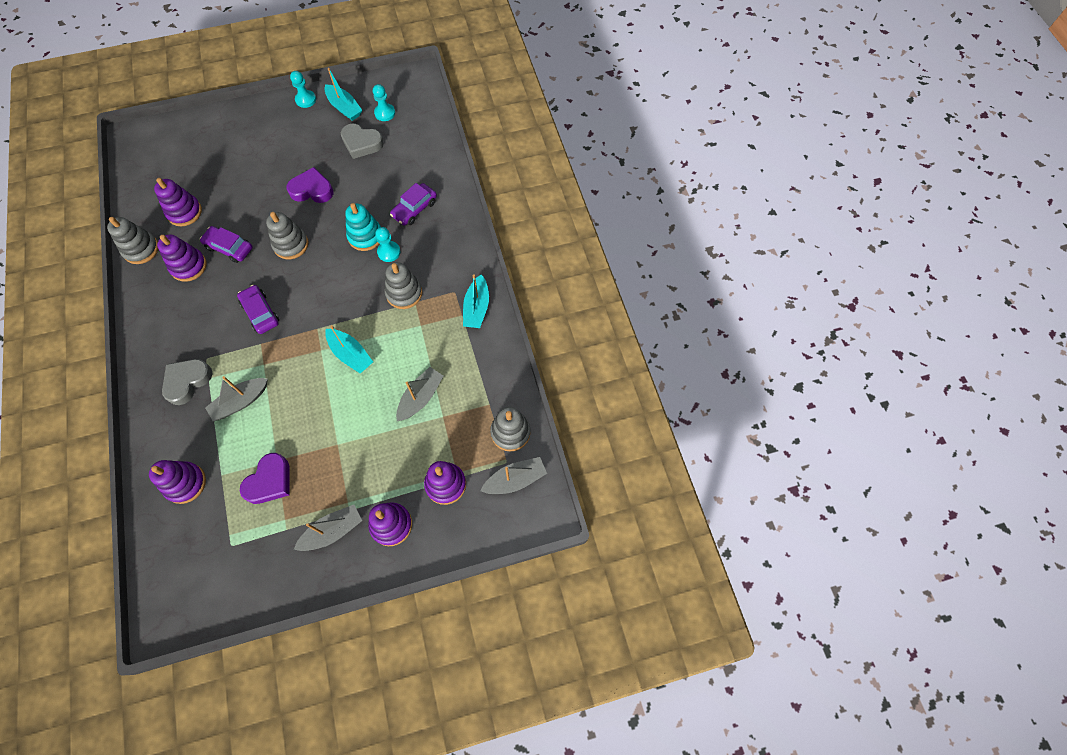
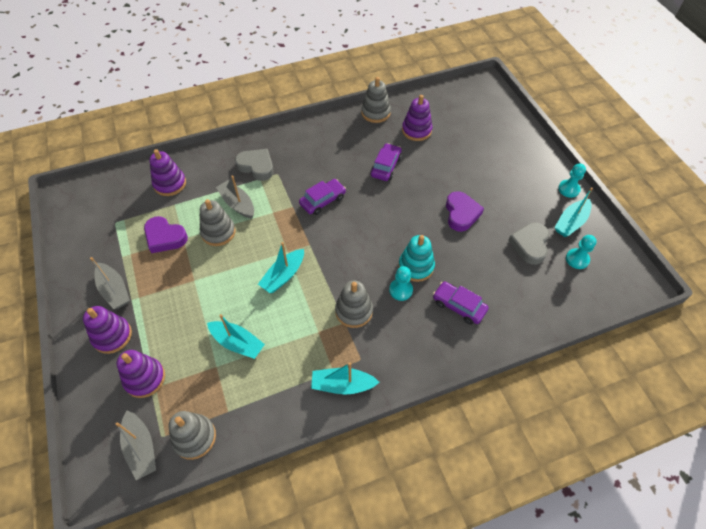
camera: 85 degrees right, 10 degrees down
purple stacking toy [157,234,207,282] -> none
grey stacking toy [266,212,309,259] -> grey stacking toy moved to [200,199,236,246]
grey boat [396,367,443,421] -> turquoise boat [207,314,265,359]

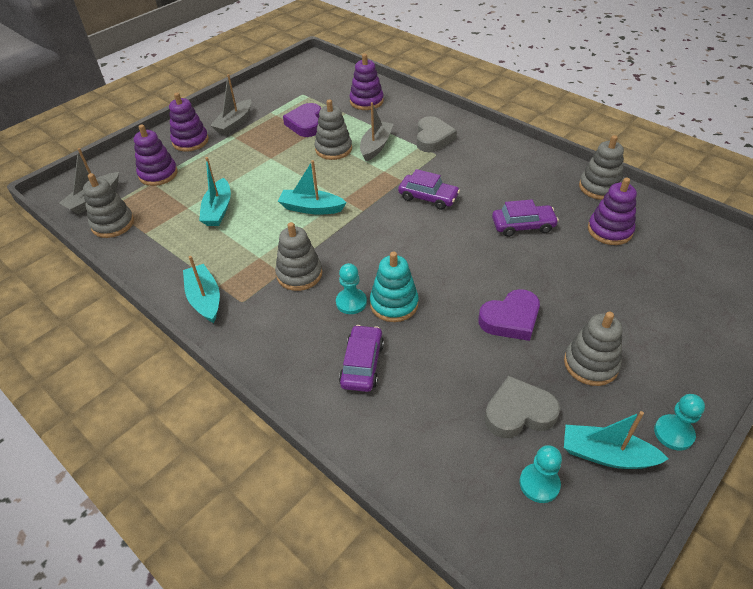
camera: 65 degrees right, 10 degrees down
none -> grey stacking toy [564,312,622,386]

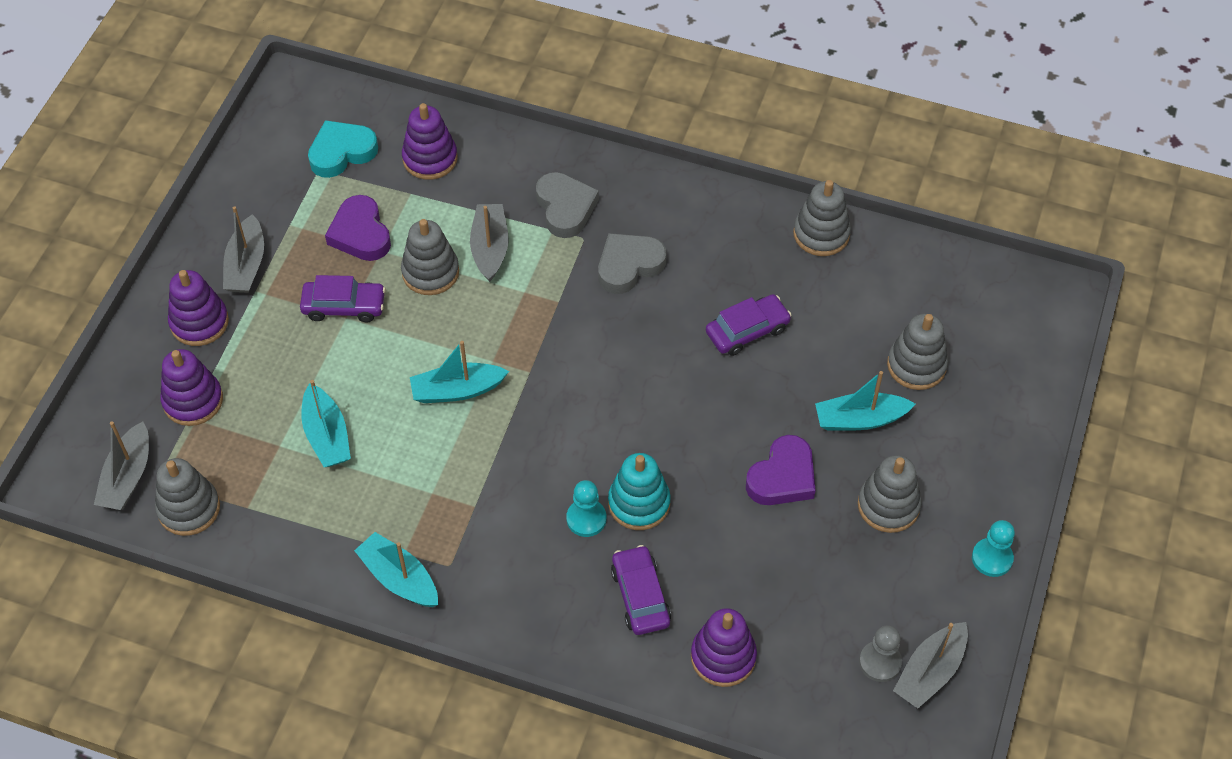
camera: 25 degrees left, 10 degrees up
grey stacking toy [275,222,322,291] -> grey stacking toy moved to [887,314,948,390]
purple car [398,169,460,210] -> purple car moved to [300,275,386,323]
grey heart [485,376,560,438] -> grey heart moved to [598,233,667,294]
turquoise pawn [519,445,562,503] -> grey pawn [859,625,902,682]
turquoise boat [564,411,669,469] -> turquoise boat moved to [815,371,915,431]
purple stacking toy [588,178,637,245] -> purple stacking toy moved to [691,608,757,687]
none -> turquoise heart [308,120,378,178]
none -> grey boat [893,622,968,708]

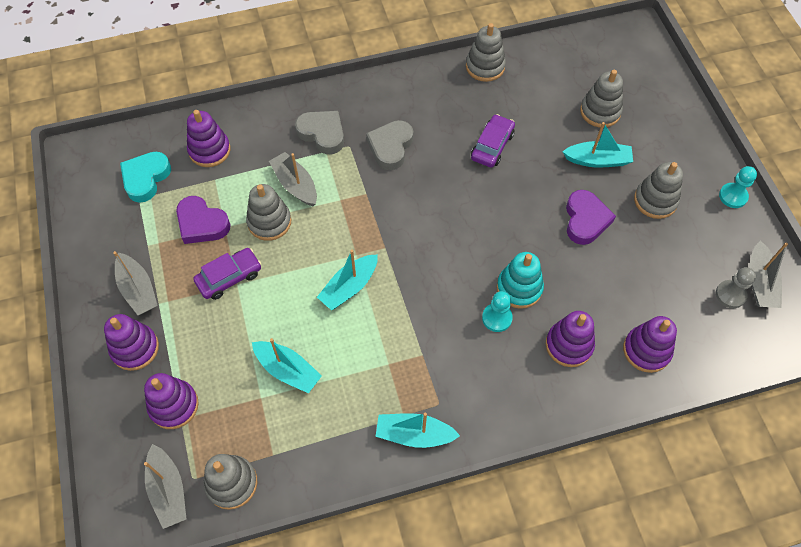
camera: 35 degrees left, 5 degrees up
purple car [611,545,671,635] -> purple stacking toy [546,311,595,367]
turquoise boat [815,371,915,431] -> turquoise boat turned 135 degrees counterclockwise [562,122,633,168]

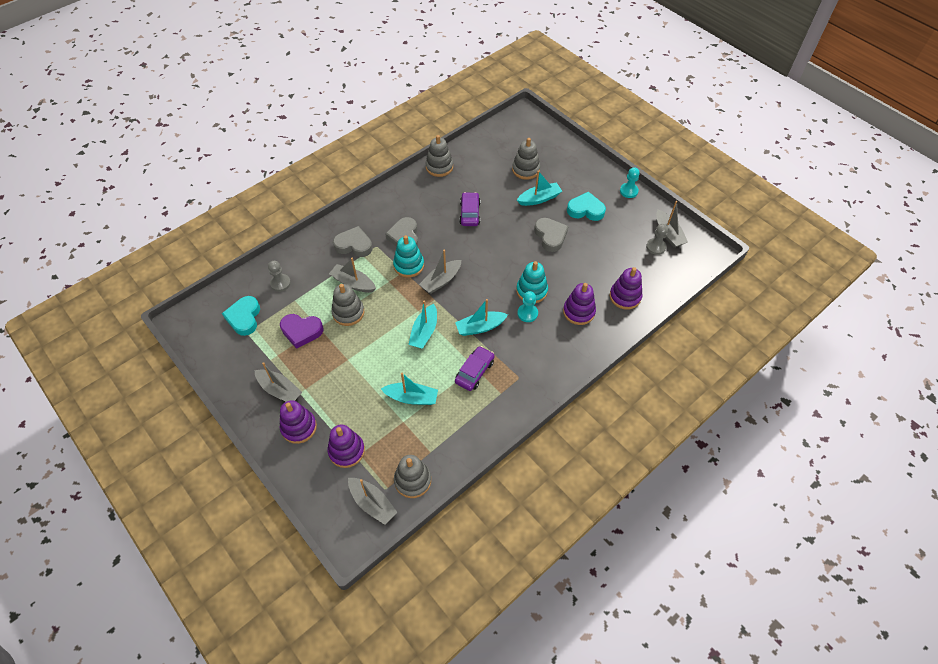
camera: 25 degrees left, 5 degrees down
purple stacking toy [187,110,230,167] -> grey pawn [268,261,291,292]
purple car [193,248,261,300] -> purple car moved to [455,346,494,391]
turquoise boat [376,413,460,448] -> turquoise boat moved to [455,299,508,336]
purple heart [566,190,616,245] -> grey heart [534,218,568,252]
grey stacking toy [634,162,683,219] -> turquoise heart [567,192,606,221]
none -> turquoise stacking toy [393,235,424,278]
none -> grey boat [419,250,461,294]

